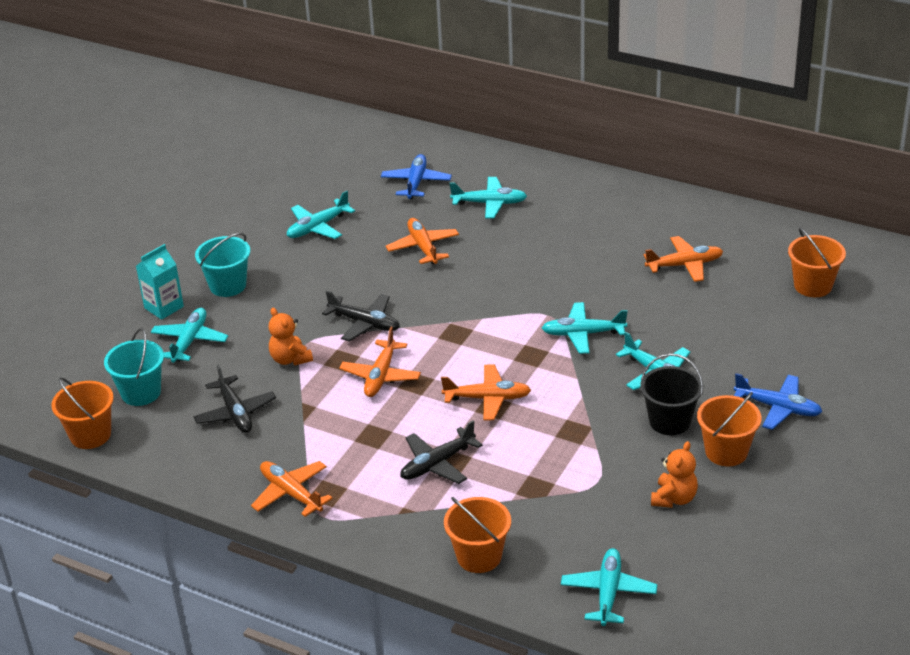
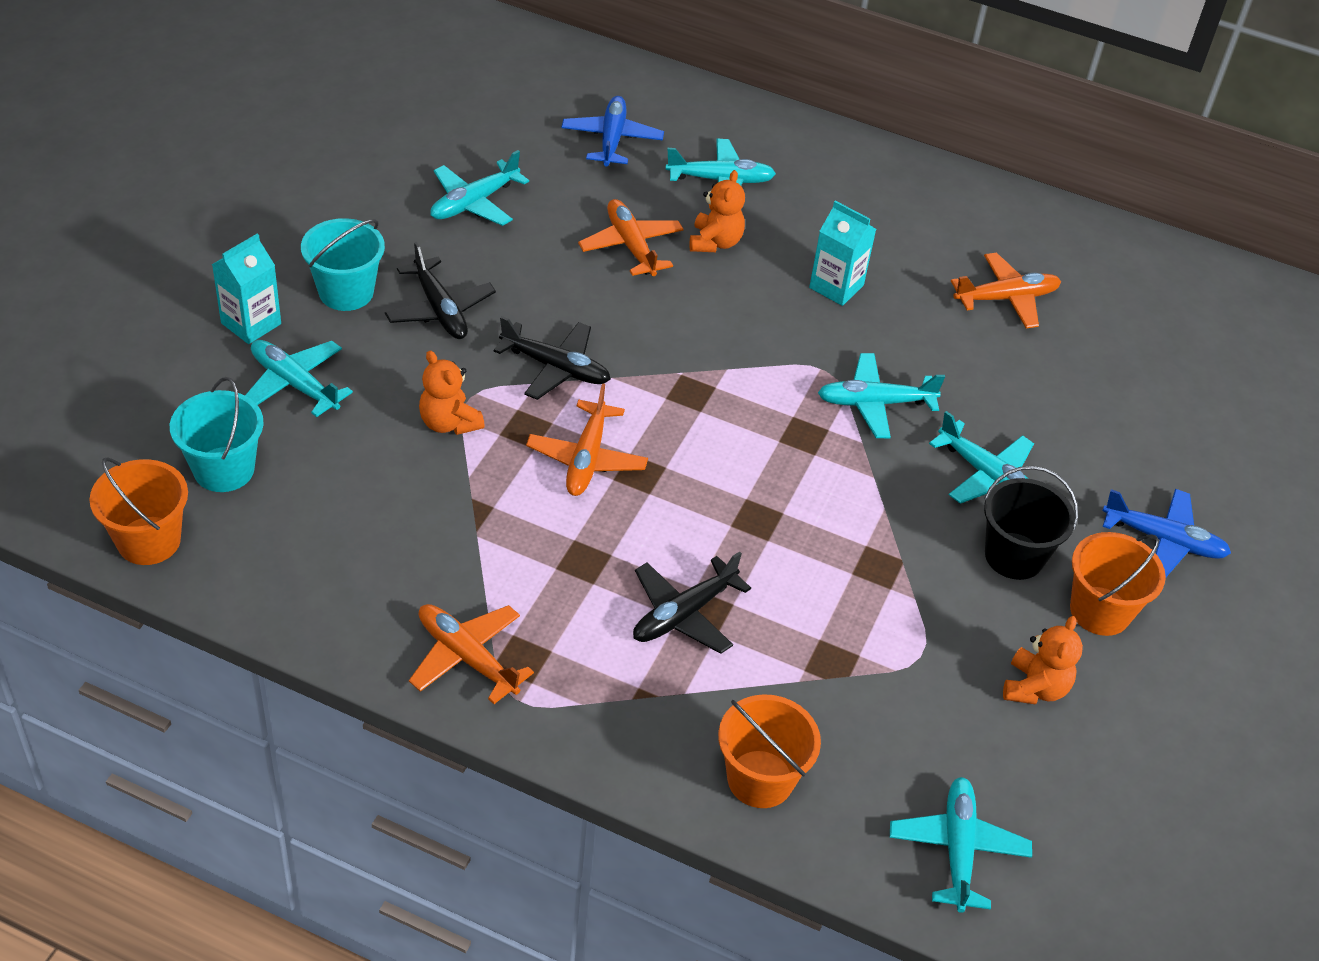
camera: 10 degrees left, 10 degrees up
turquoise plane [151,308,228,363] -> turquoise plane turned 60 degrees counterclockwise [245,340,353,417]
black plane [193,364,276,433] -> black plane moved to [385,242,496,339]
orange plane [441,364,531,420] -> none
orange bucket [788,228,846,297] -> none
none -> orange teddy bear [690,170,745,252]
none -> turquoise carton [809,201,876,306]

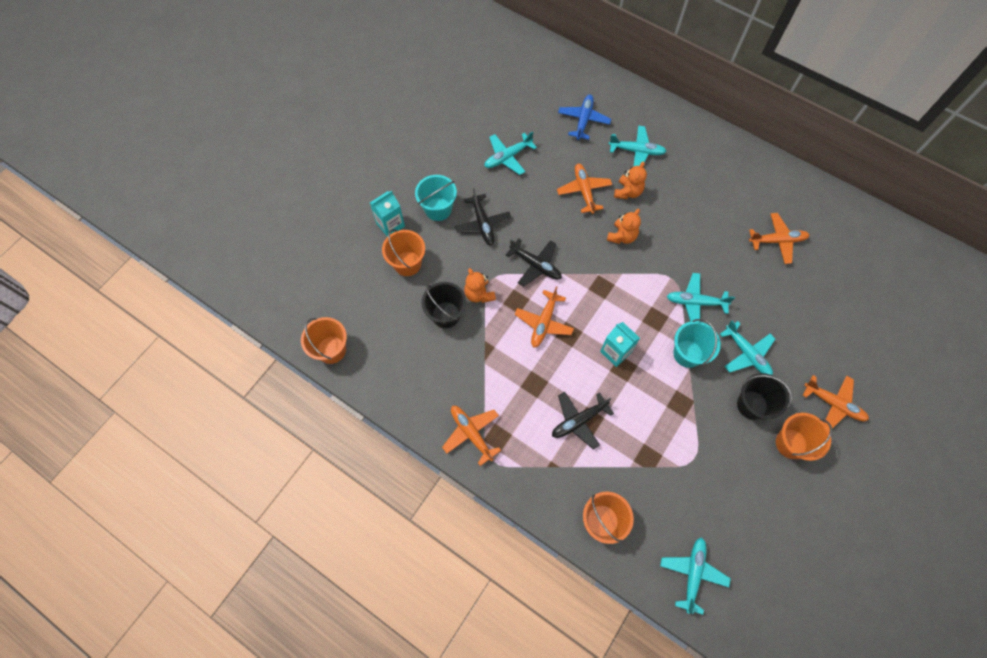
camera: 15 degrees right, 20 degrees up
turquoise bucket [170,377,264,492] -> turquoise bucket moved to [673,319,721,368]
turquoise plane [245,340,353,417] -> orange bucket [382,229,425,276]
turquoise carton [809,201,876,306] -> turquoise carton moved to [600,322,640,367]
orange teddy bear [1003,616,1083,704] -> orange teddy bear moved to [607,209,641,244]
blue plane [1102,489,1231,577] -> orange plane [802,375,869,431]
none -> black bucket [421,282,466,328]

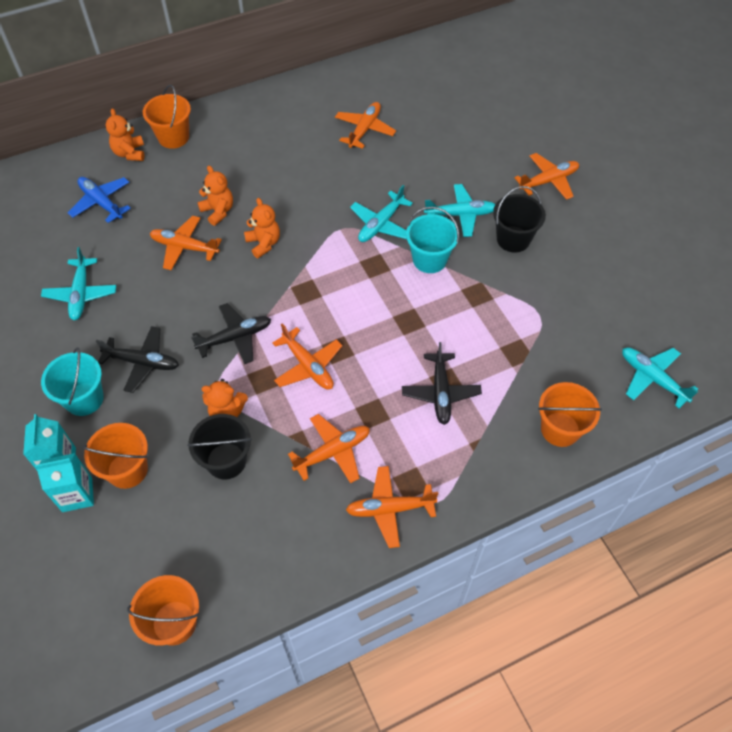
camera: 60 degrees left, 10 degrees down
turquoise carton [600,322,640,367] -> turquoise carton moved to [35,453,94,512]
turquoise plane [609,126,667,167] -> none
orange bucket [776,413,832,461] -> orange bucket moved to [143,85,191,149]
none -> orange teddy bear [106,108,144,161]
none -> orange plane [288,414,370,484]

